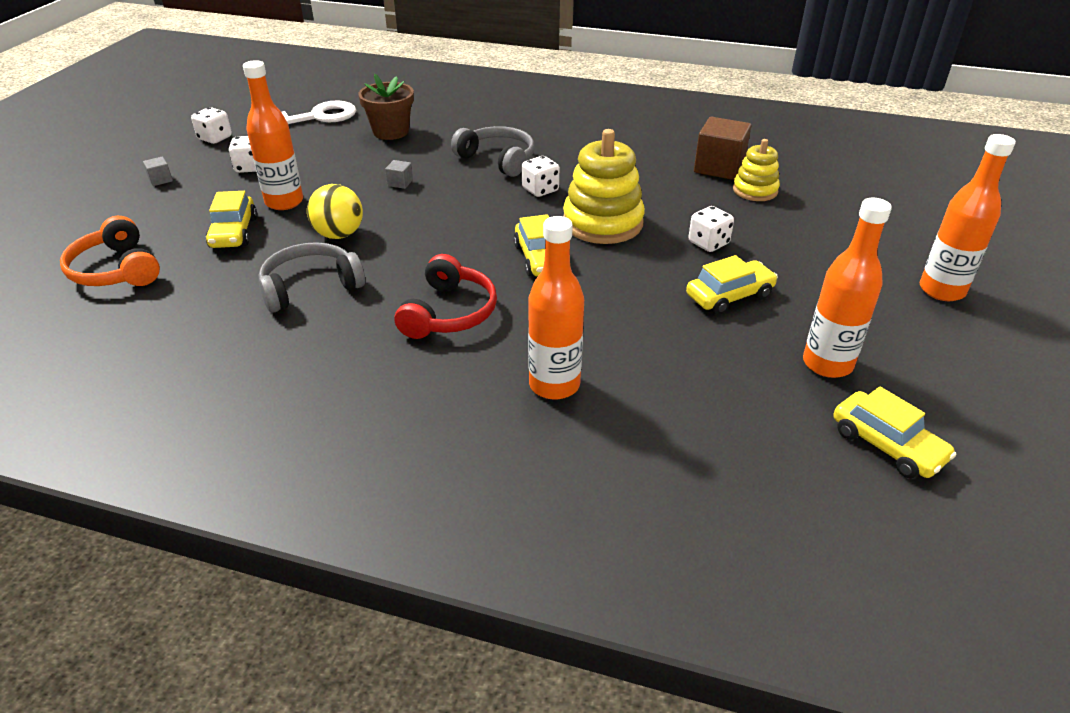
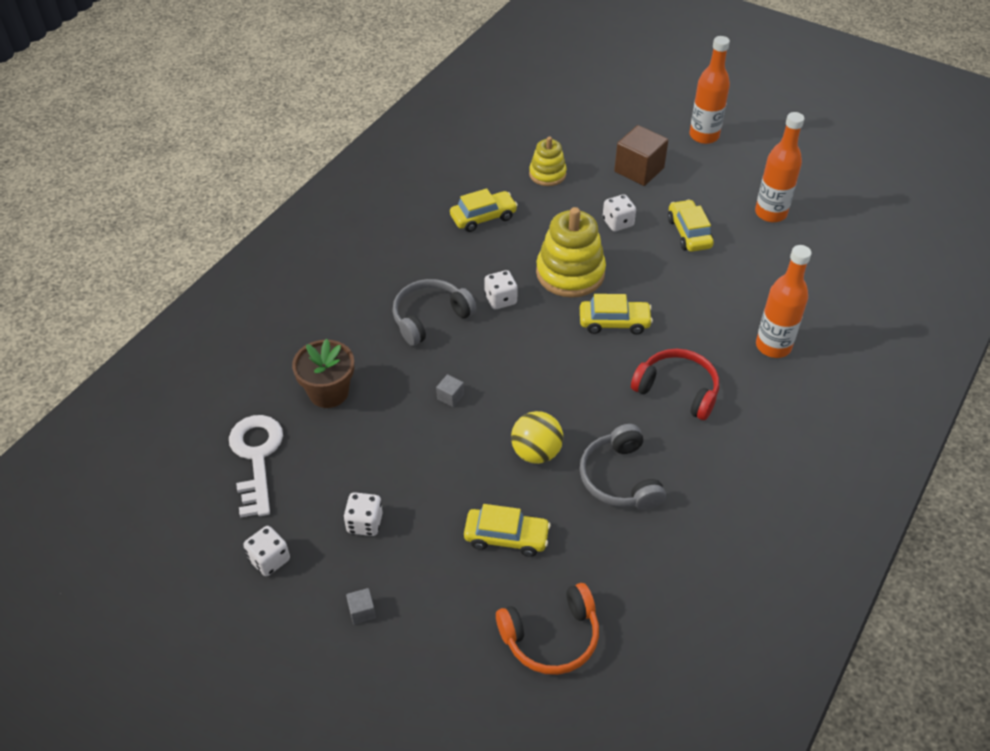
camera: 75 degrees left, 10 degrees up
orange bottle [243,60,303,210] -> none
brown cube [694,117,751,180] -> brown cube moved to [614,125,669,186]
yellow car [834,387,956,479] -> yellow car moved to [450,188,518,232]

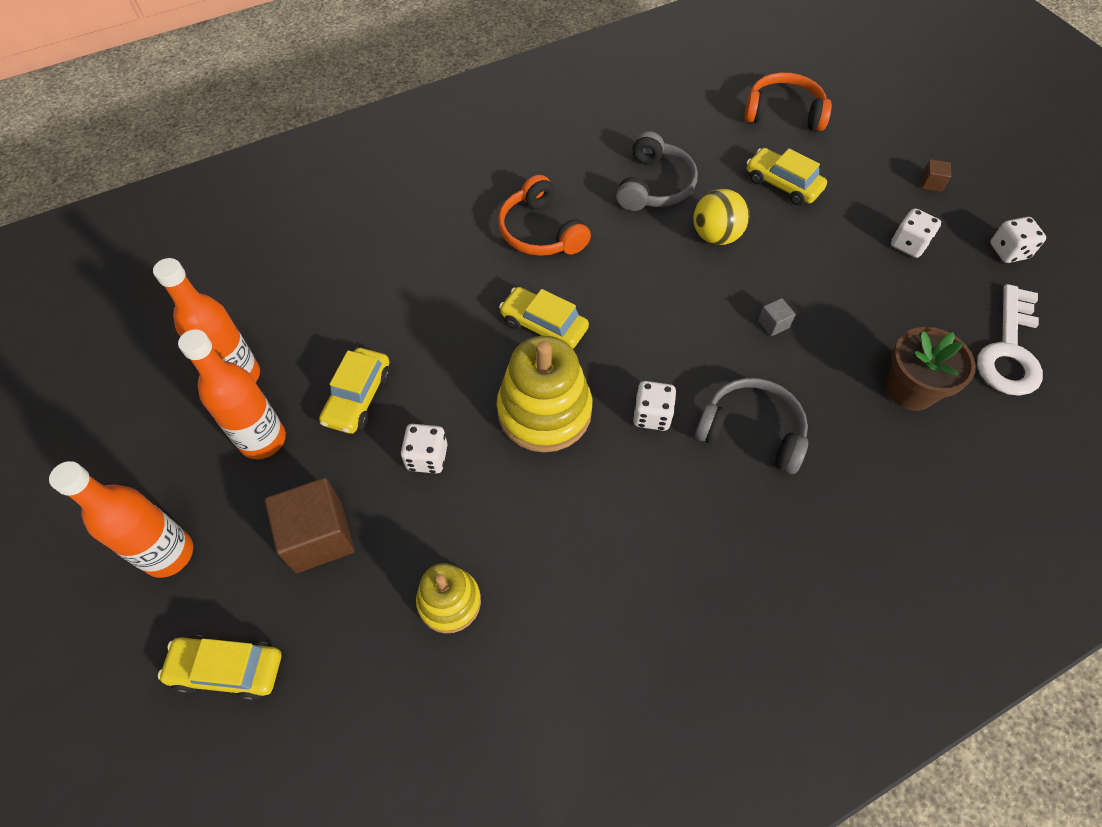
camera: 150 degrees left, 10 degrees up
grey cube [346,588,376,624] -> brown cube [921,159,951,192]
grey headphones [392,279,477,346] -> grey headphones turned 150 degrees counterclockwise [695,378,808,474]
yellow car [450,188,518,232] -> yellow car moved to [158,635,281,701]
red headphones [631,349,719,420] -> orange headphones [498,175,591,256]
orange bottle [756,245,812,358] -> orange bottle moved to [178,329,286,459]

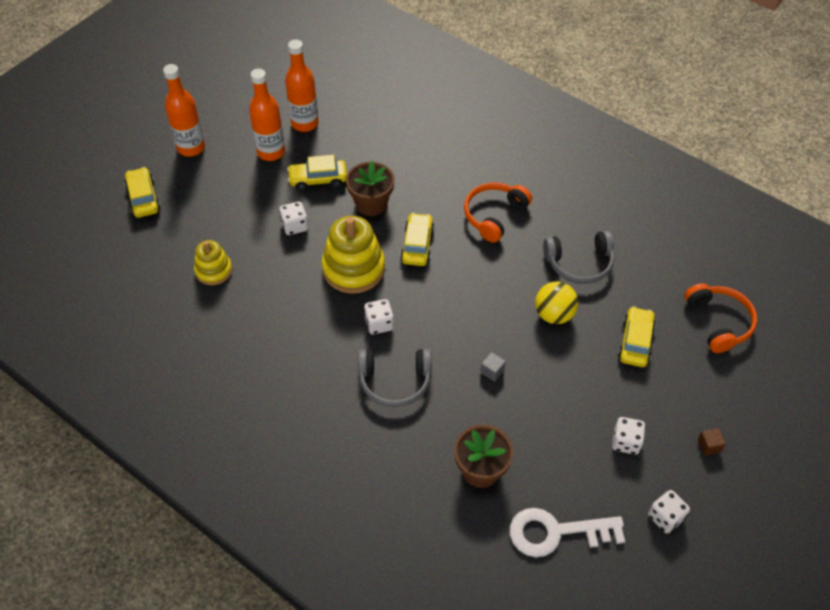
camera: 65 degrees right, 5 degrees down
brown cube [265,478,355,573] -> none
grey headphones [695,378,808,474] -> grey headphones turned 90 degrees clockwise [358,349,432,407]
none -> brown flower pot [346,161,395,216]

